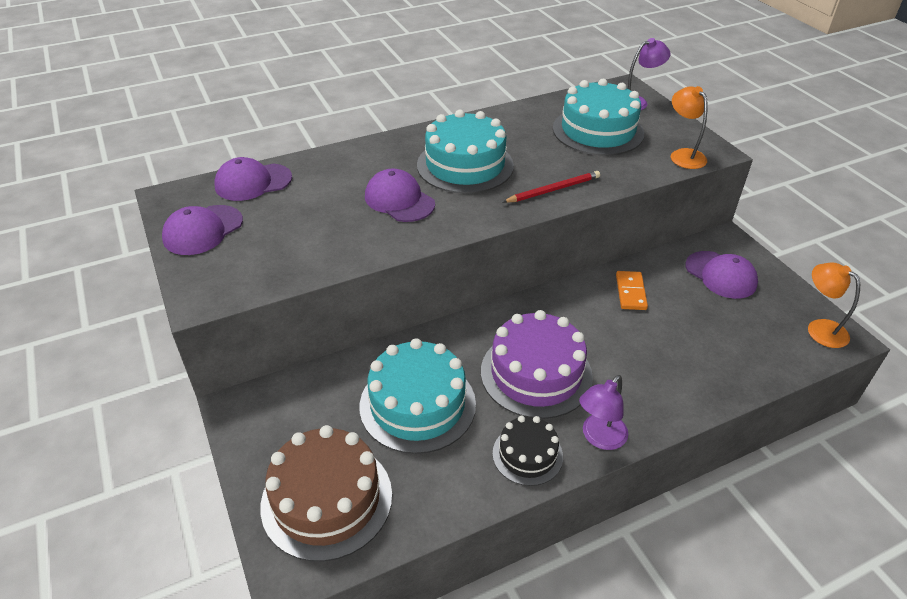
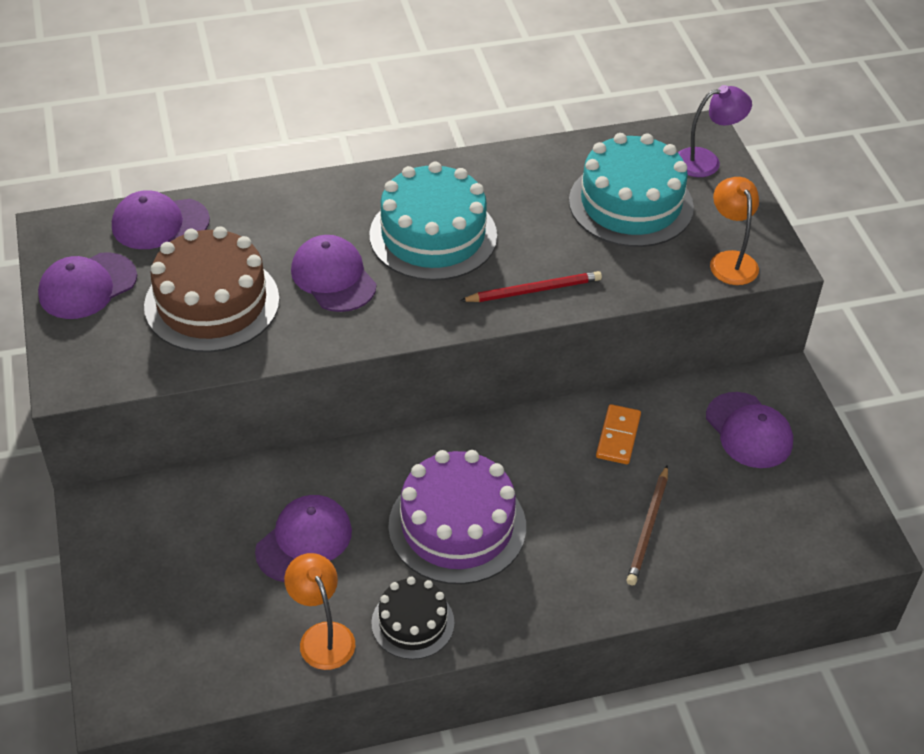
camera: 10 degrees right, 5 degrees up
brown cake [260,425,392,562] -> brown cake moved to [144,226,280,352]
turquoise cake [360,338,476,454] -> purple cap [255,495,352,582]
purple lamp [579,375,628,450] -> none
orange lamp [808,263,860,348] -> orange lamp moved to [284,553,355,670]
none -> brown pencil [627,465,668,585]

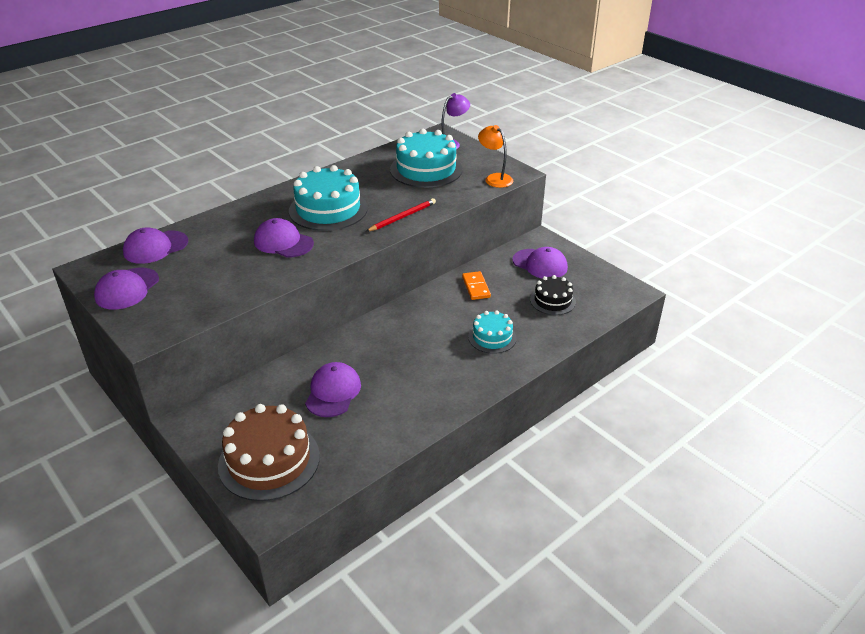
camera: 25 degrees left, 10 degrees down
brown cake [144,226,280,352] -> brown cake moved to [218,404,320,501]
orange lamp [284,553,355,670] -> none
black cake [371,577,454,660] -> black cake moved to [530,275,576,315]
purple cake [388,450,526,584] -> none
brown pencil [627,465,668,585] -> none
none -> turquoise cake [468,310,517,354]

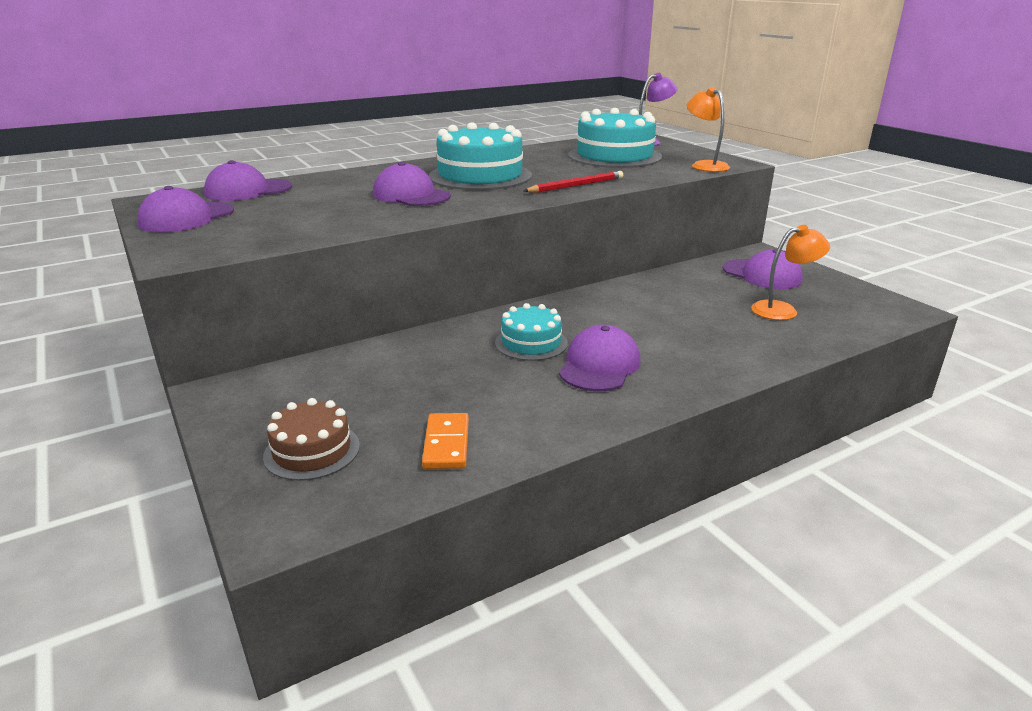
camera: 10 degrees right, 10 degrees down
brown cake [218,404,320,501] -> brown cake [263,398,360,481], size x0.57
purple cap [305,362,361,417] -> purple cap moved to [559,325,641,391]
orange domino [462,271,491,300] -> orange domino moved to [422,413,469,469]
turquoise cake [468,310,517,354] -> turquoise cake moved to [495,303,568,361]
black cake [530,275,576,315] -> orange lamp [751,225,830,320]

